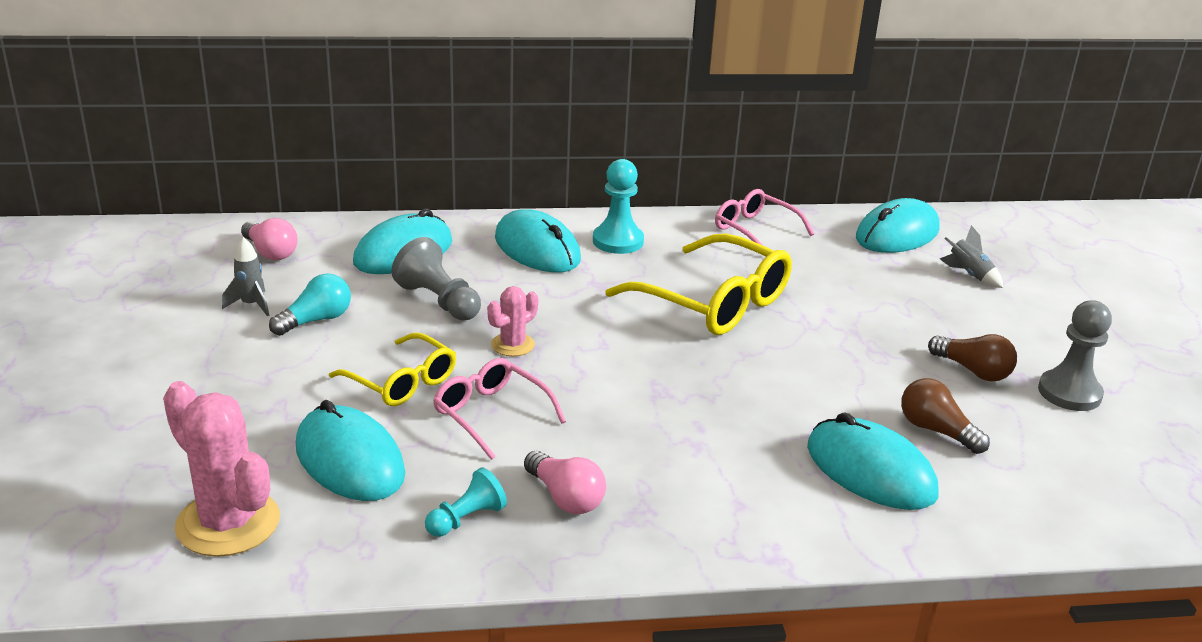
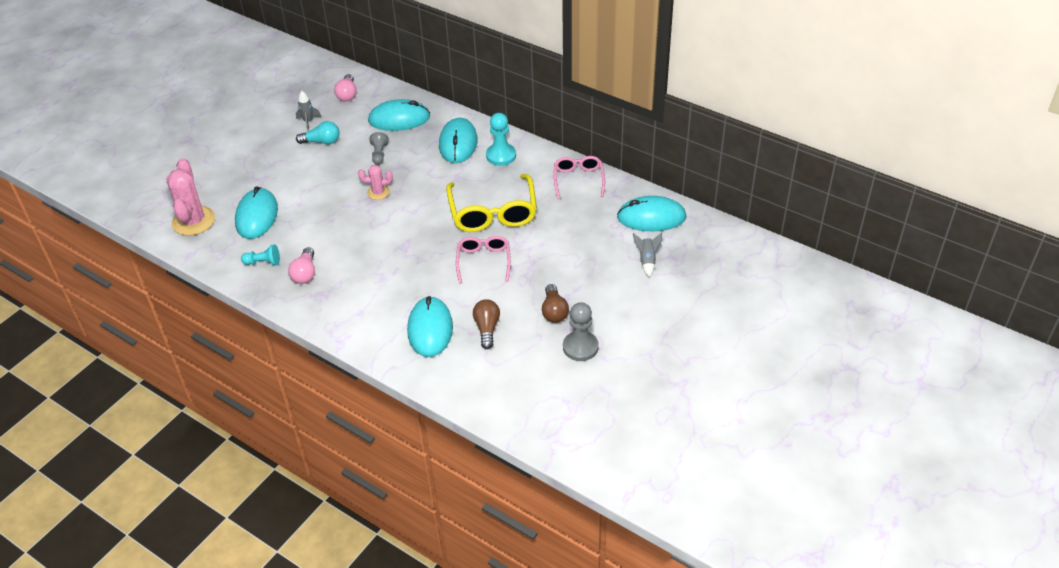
camera: 45 degrees right, 15 degrees up
yellow glasses [329,333,456,406] -> none
grey pawn [391,237,481,320] -> grey pawn [369,132,389,165], size x0.64
pink glasses [433,358,566,460] -> pink glasses moved to [456,236,511,284]

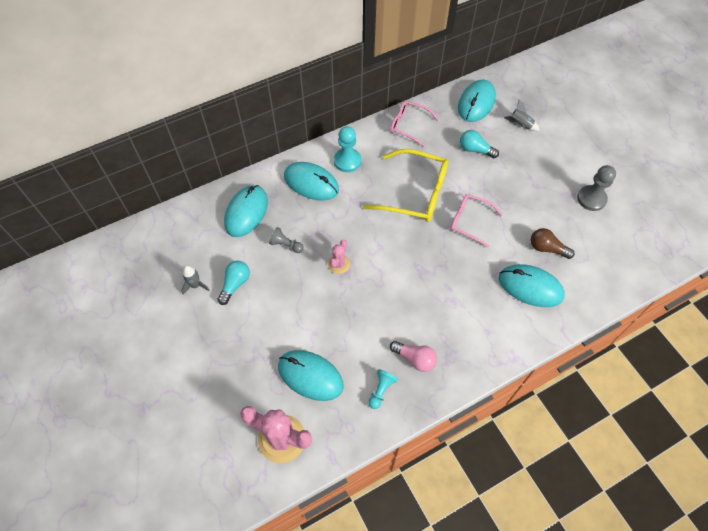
camera: 65 degrees left, 15 degrees up
pink light bulb [334,74,357,102] -> none
brown light bulb [542,284,569,323] -> none
none -> turquoise light bulb [460,130,499,158]

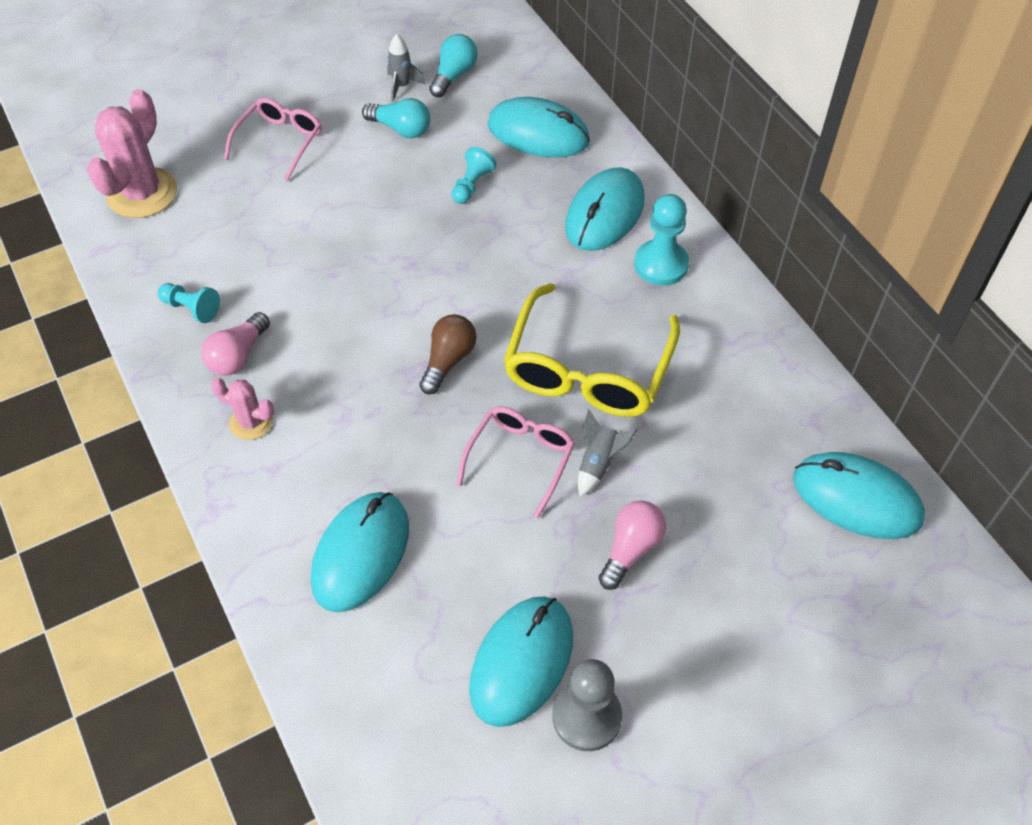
camera: 90 degrees right, 5 degrees down
grey pawn [269,227,304,253] -> turquoise pawn [452,147,497,204]
turquoise mouse [278,350,344,401] -> turquoise mouse moved to [469,596,573,727]
pink cactus [328,240,350,274] -> pink cactus moved to [211,378,274,440]
pink glasses [390,101,439,147] -> pink glasses moved to [224,97,321,181]
turquoise light bulb [460,130,499,158] -> turquoise light bulb moved to [429,34,478,97]
grey rocket [504,99,540,131] -> grey rocket moved to [578,409,637,496]
brown light bulb [531,228,574,259] -> brown light bulb moved to [419,314,476,395]
none -> pink light bulb [598,500,666,590]

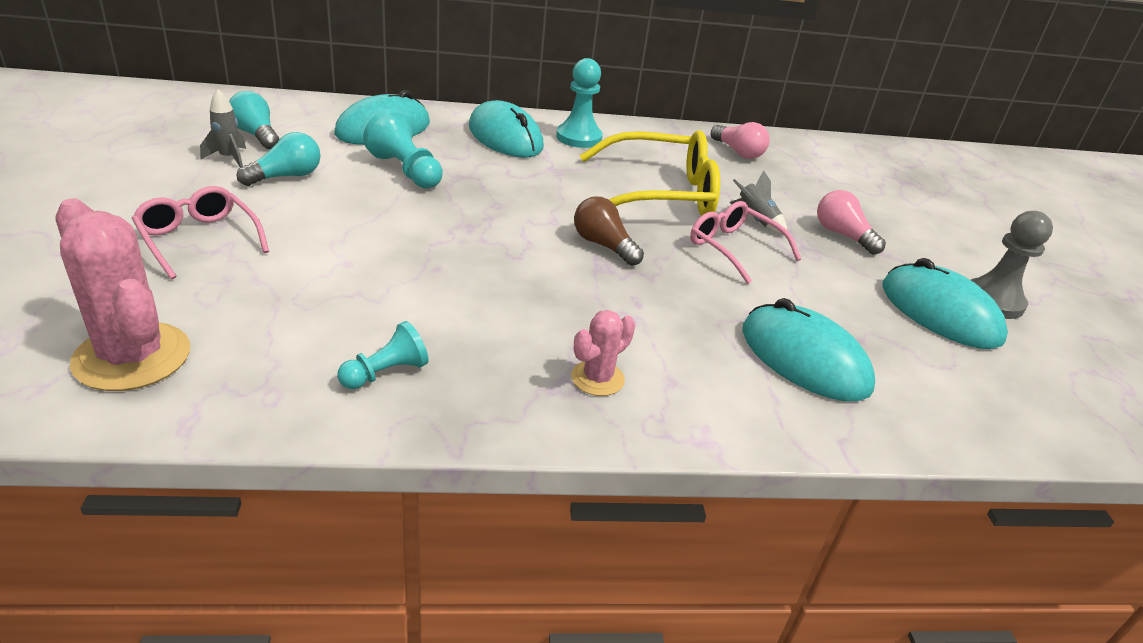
camera: 70 degrees left, 20 degrees down
pink light bulb [201,312,270,376] -> pink light bulb moved to [710,122,770,159]
turquoise pawn [452,147,497,204] -> turquoise pawn [363,109,443,189], size x1.57
yellow glasses [504,283,680,417] -> yellow glasses turned 45 degrees counterclockwise [580,131,720,216]
turquoise mouse [793,452,925,539] -> none

